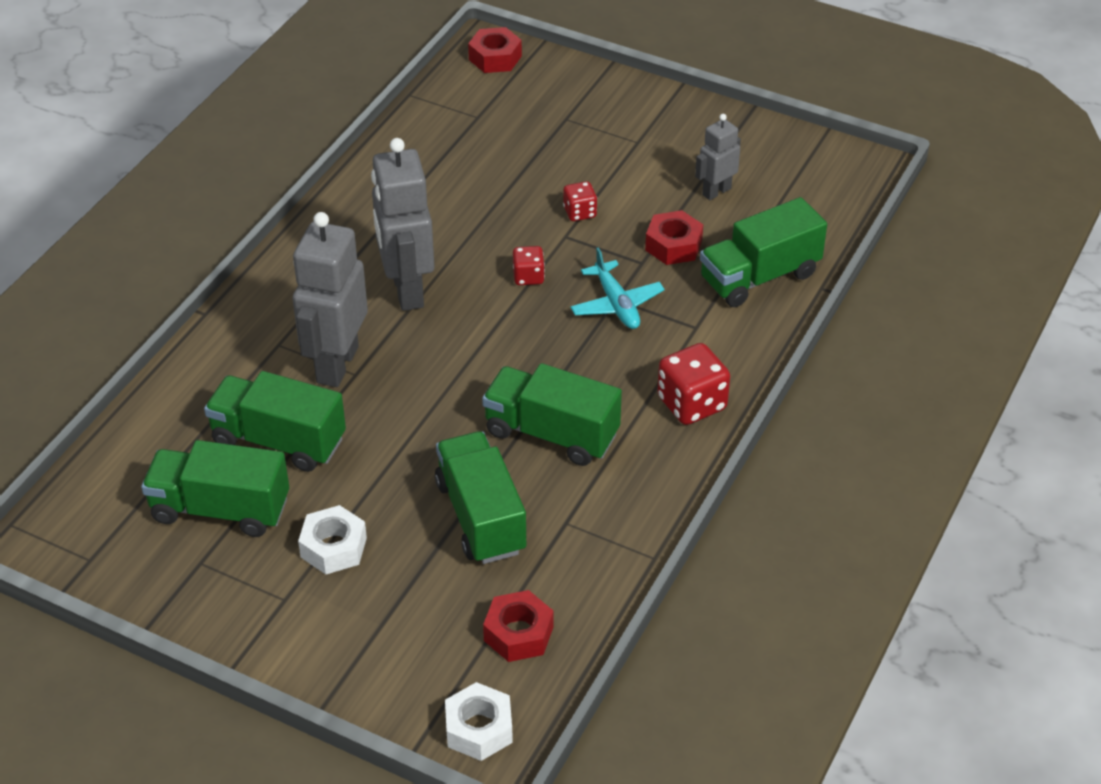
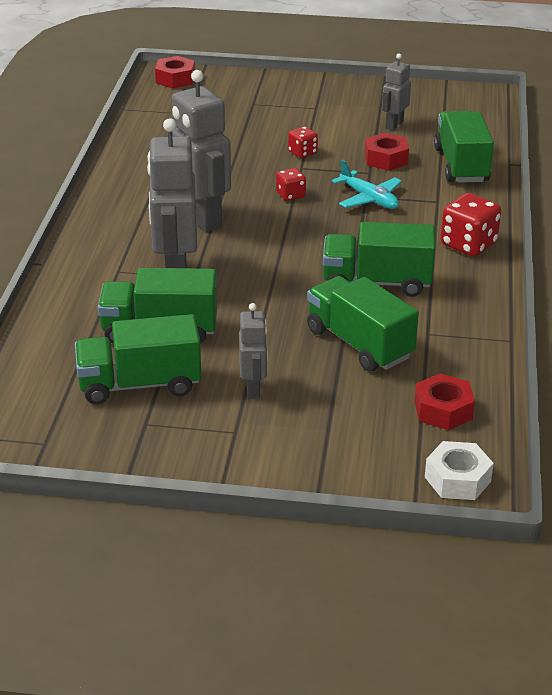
camera: 20 degrees left, 10 degrees down
white nut [298,505,367,574] -> grey robot [239,303,268,399]
green truck [700,197,827,307] -> green truck turned 135 degrees clockwise [434,111,494,183]

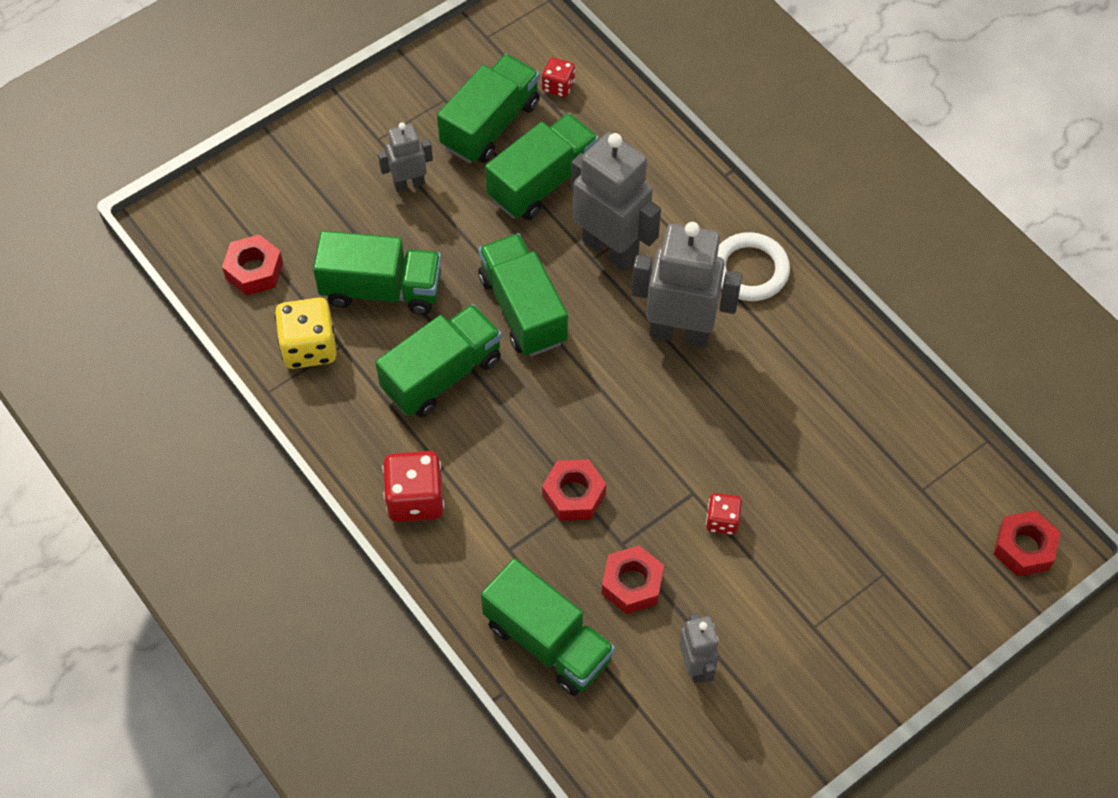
camera: 135 degrees right, 25 degrees up
grey robot [239,303,268,399] -> grey robot turned 120 degrees clockwise [378,123,433,192]
red dice [276,168,306,201] -> red dice moved to [542,57,575,97]
turquoise plane [332,160,402,209] -> red nut [542,459,606,521]
white nut [425,441,494,500] -> none
none -> yellow dice [275,297,337,369]
none -> green truck [478,233,568,356]
none -> white ring [717,232,790,301]

